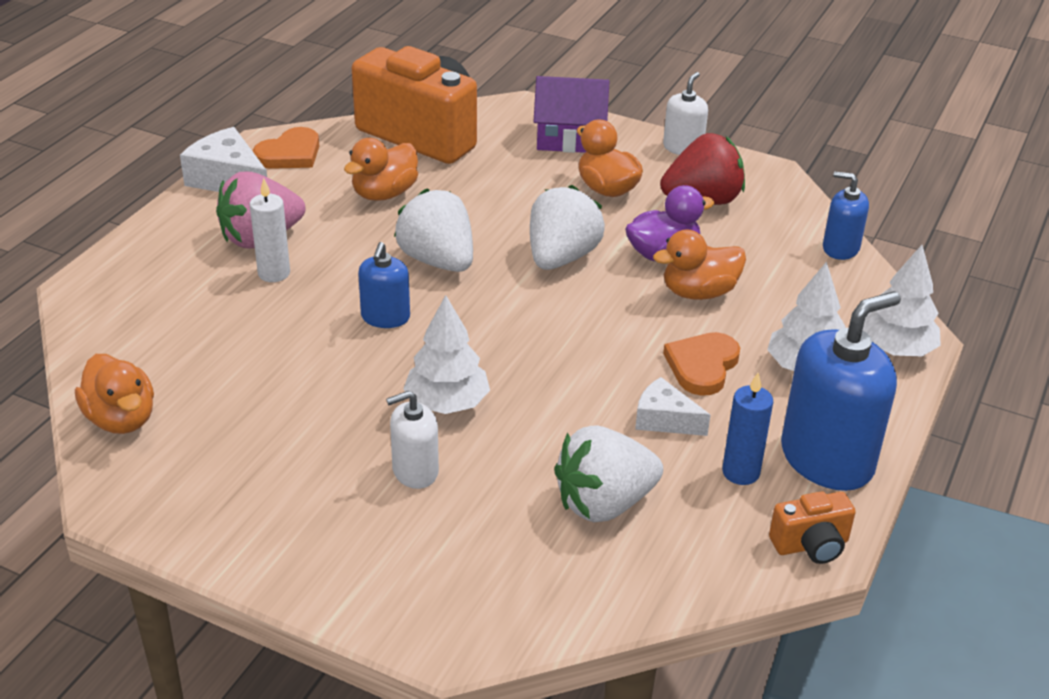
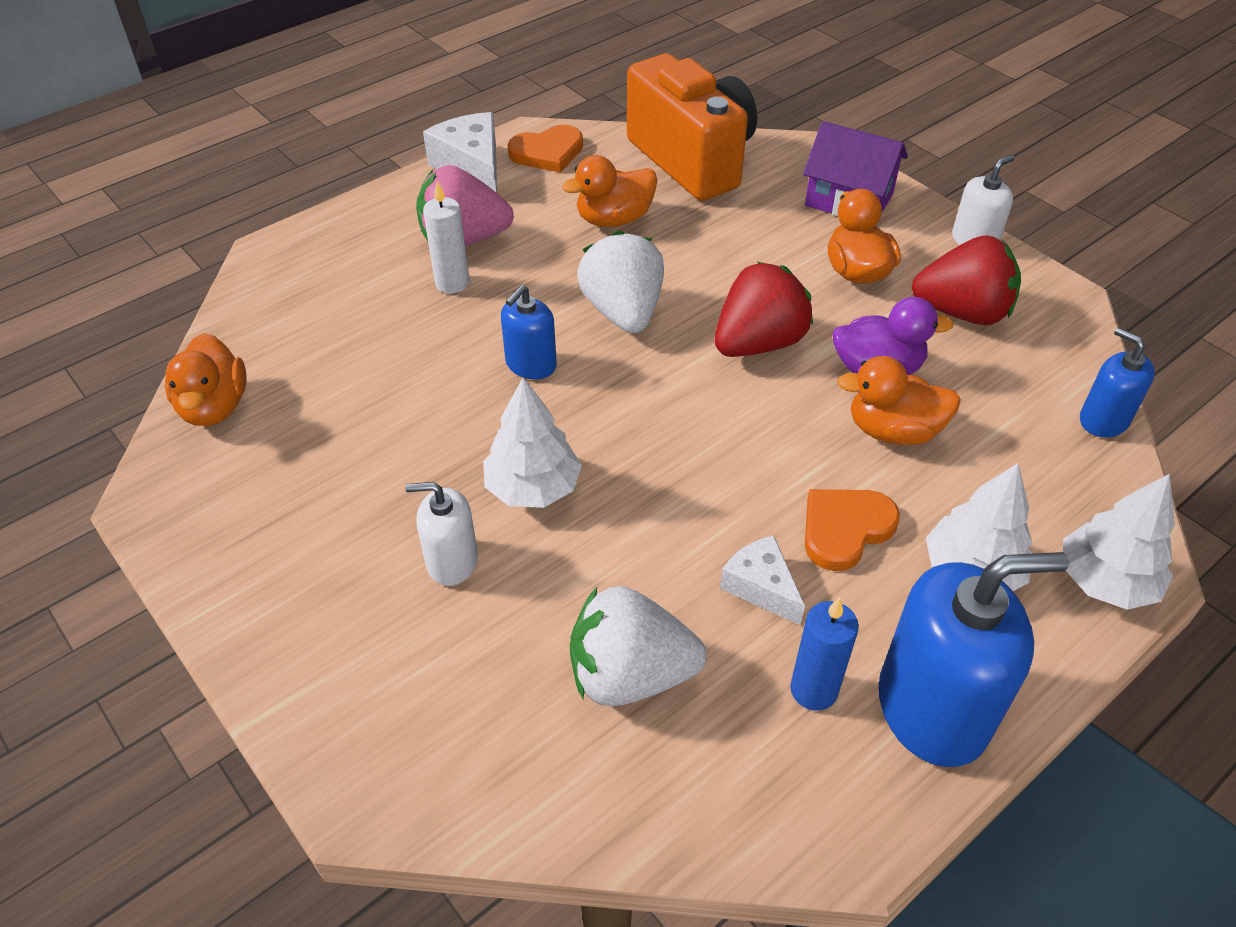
camera: 25 degrees right, 10 degrees up
white strawberry [530,185,605,270] -> red strawberry [715,262,813,357]
orange camera [769,491,856,564] -> none

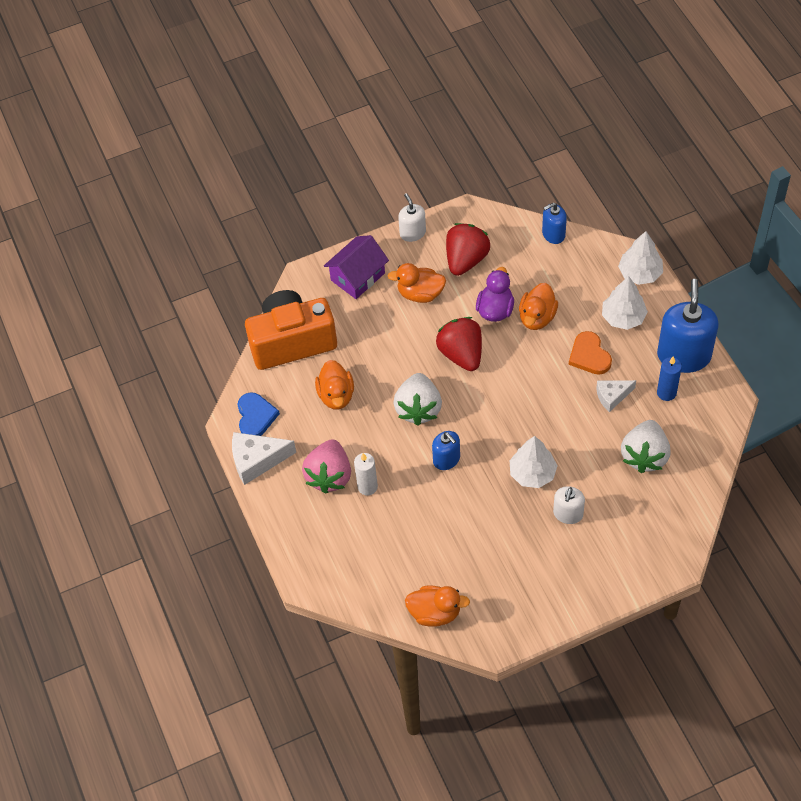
camera: 70 degrees left, 10 degrees up
orange heart [507,125,583,173] -> blue heart [238,392,280,436]
white strawberry [577,231,664,333] -> white strawberry turned 90 degrees counterclockwise [393,373,442,426]

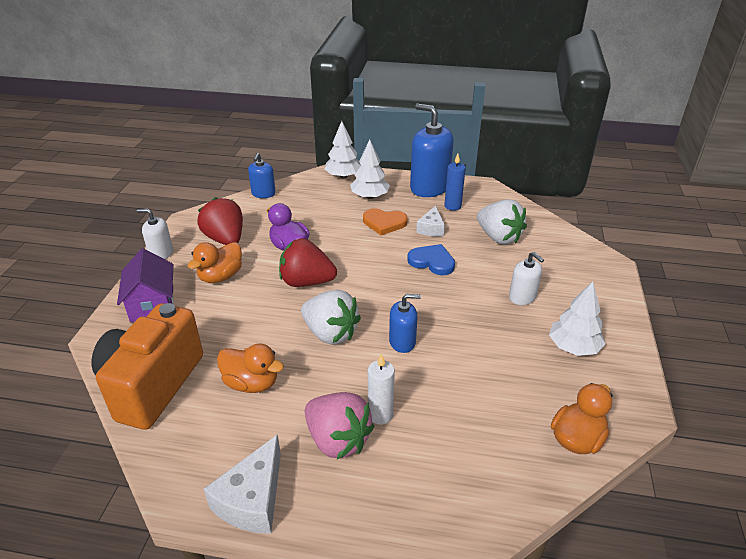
camera: 60 degrees left, 20 degrees down
blue heart [238,392,280,436] -> blue heart moved to [407,244,455,275]
white tree [509,436,557,488] -> white tree moved to [549,282,606,356]
orange duck [519,283,558,330] -> none

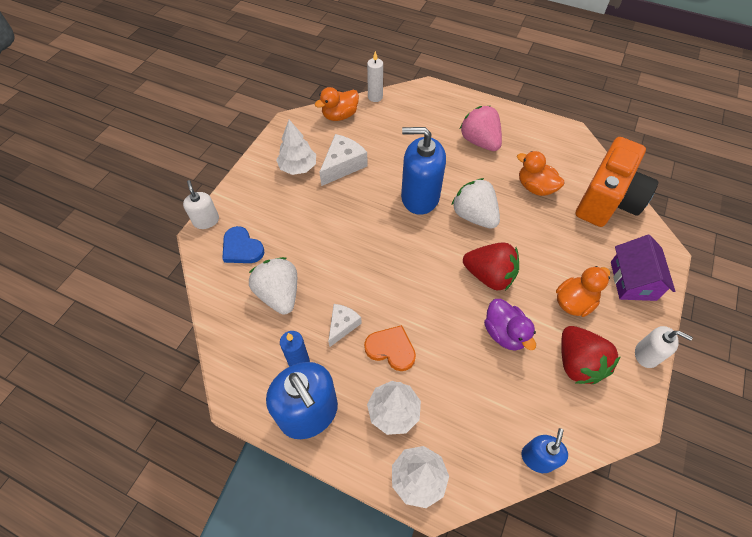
camera: 165 degrees left, 20 degrees up
white cheese [204,434,281,534] -> white cheese moved to [319,134,368,186]
white candle [368,354,395,425] -> white candle moved to [367,51,383,102]
blue soap dispenser [389,294,421,353] -> blue soap dispenser [401,127,446,215], size x1.88
blue heart [407,244,455,275] -> blue heart moved to [222,226,265,263]
white soap dispenser [509,252,544,305] -> white soap dispenser moved to [183,180,219,229]

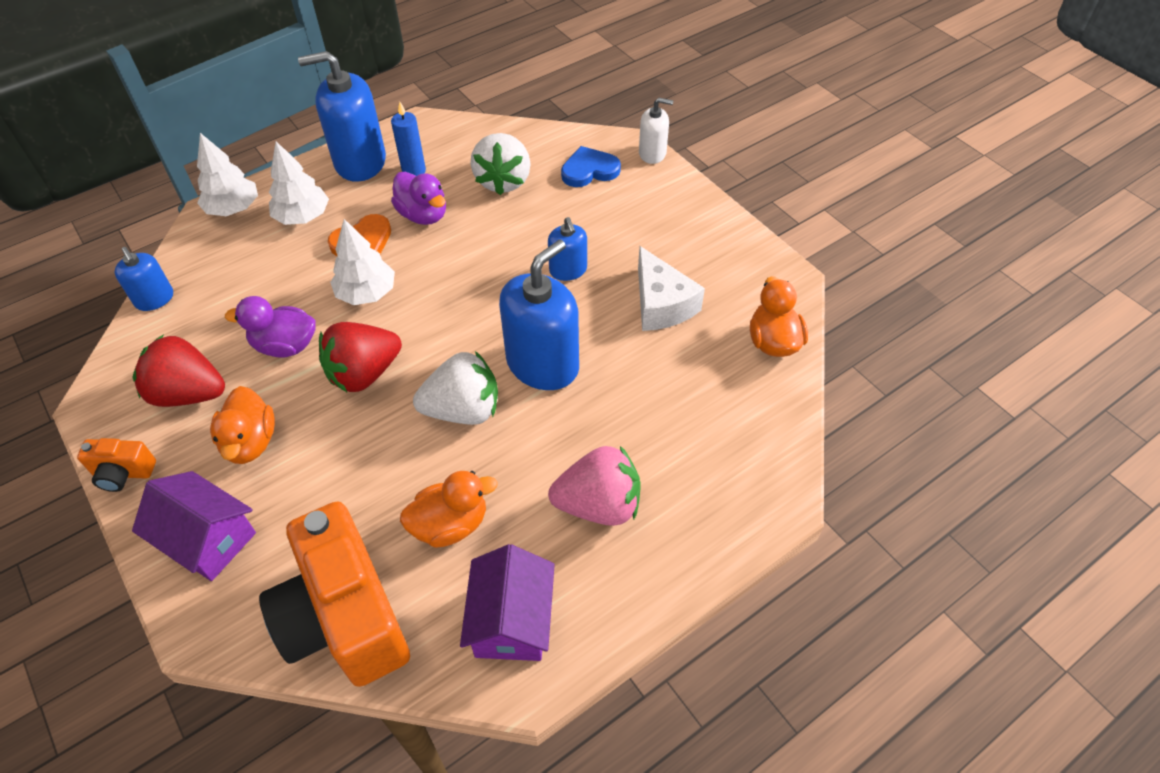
camera: 120 degrees right, 5 degrees down
white strawberry [249,257,297,315] -> white strawberry turned 90 degrees clockwise [470,133,531,195]
white tree [276,120,316,175] -> white tree moved to [330,219,395,305]
white cheese [328,304,362,347] -> purple duck [391,172,446,225]
white candle [367,51,383,102] -> none
white soap dispenser [635,326,693,368] -> orange camera [77,438,156,492]
none -> purple house [460,544,555,661]
none -> blue soap dispenser [548,217,587,281]

